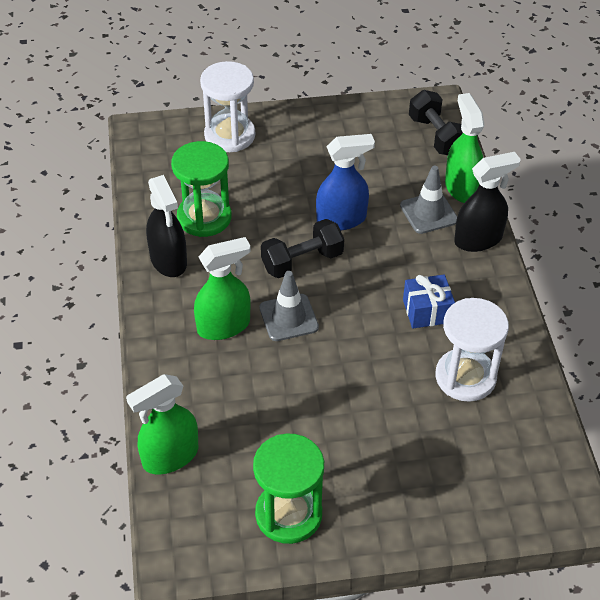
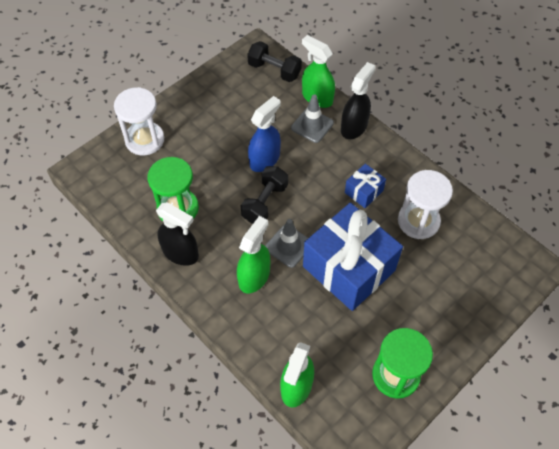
camera: 35 degrees left, 10 degrees up
none -> blue gift [303,203,403,311]

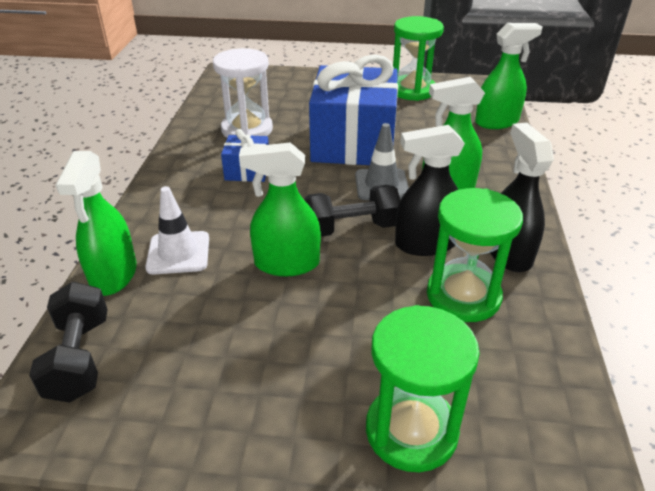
camera: 130 degrees left, 20 degrees down
white hourglass [114,87,164,155] -> green hourglass [366,305,480,472]
blue spray bottle [248,96,281,172] -> green spray bottle [239,143,321,276]
grey traffic cone [291,94,334,143] -> white traffic cone [145,186,209,275]
black spray bottle [341,62,375,139] -> black spray bottle moved to [395,125,465,256]

